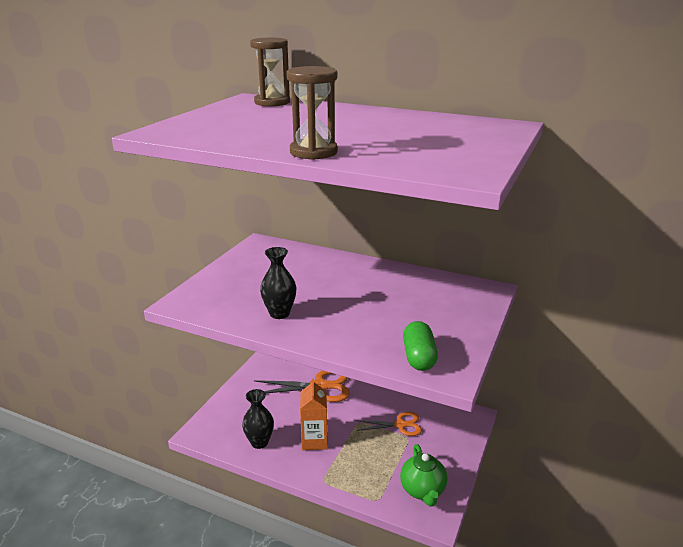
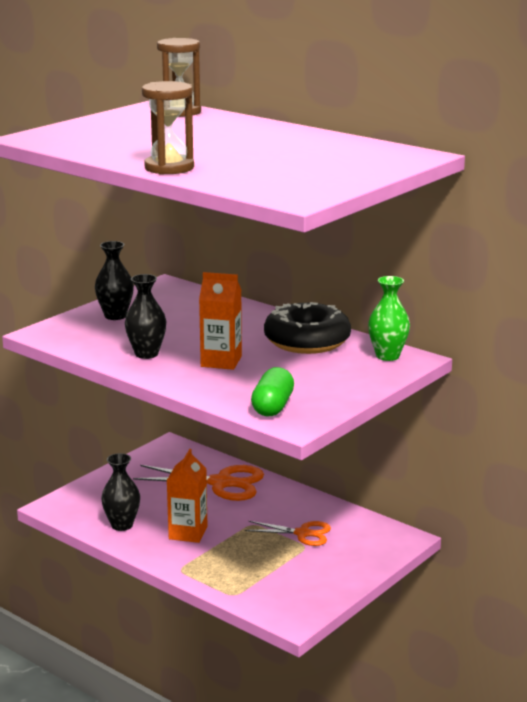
camera: 15 degrees right, 5 degrees down
green teapot [400,444,448,507] -> none
none -> black vase [95,241,134,320]
none -> orange carton [199,272,242,370]
none -> black donut [264,302,351,354]
none -> green vase [368,276,410,361]

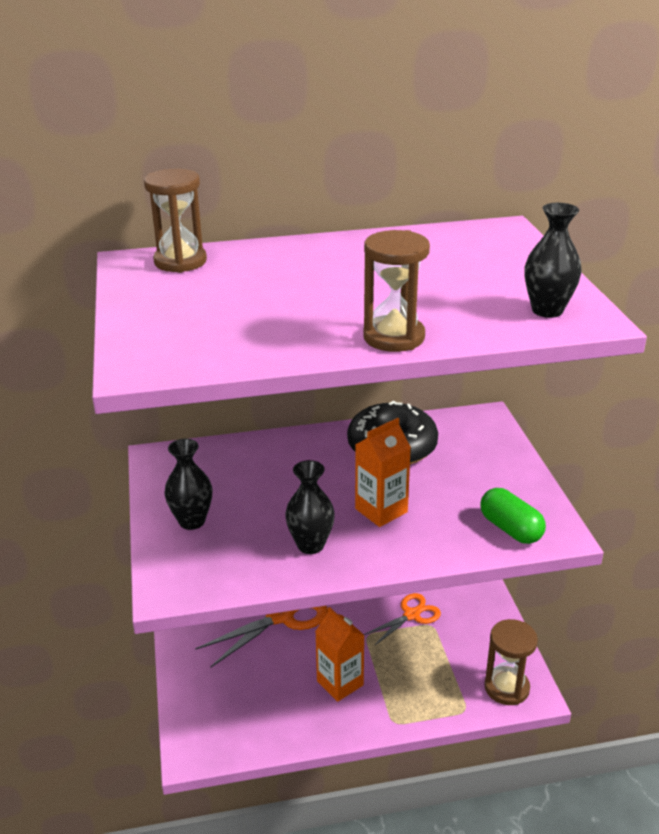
camera: 50 degrees left, 10 degrees up
black vase [101,453,140,531] -> black vase moved to [524,203,582,318]
green vase [368,276,410,361] -> none
none -> brown hourglass [484,619,538,705]

